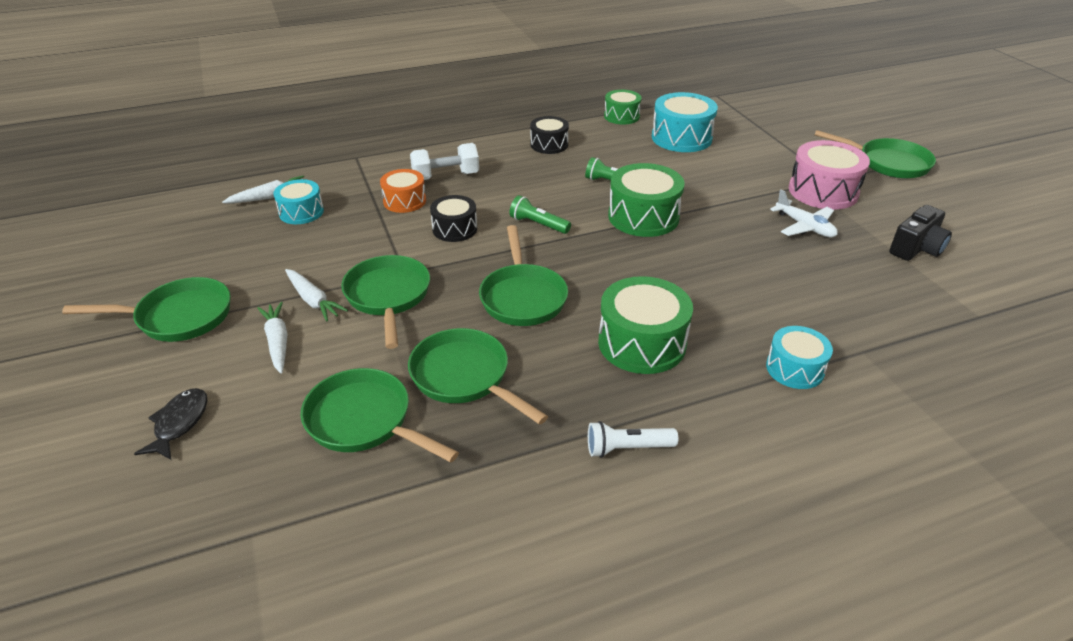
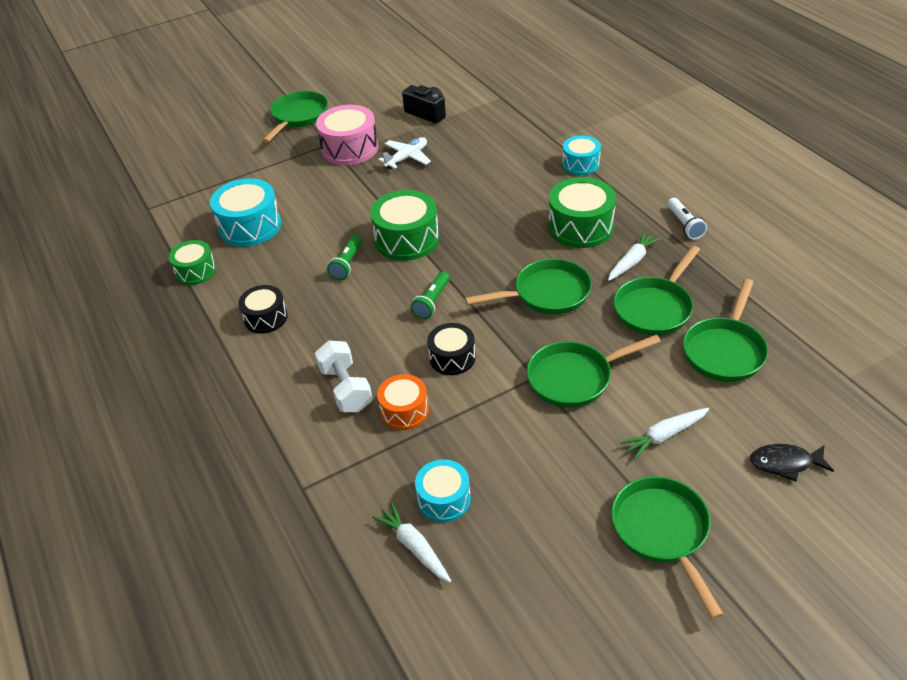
camera: 95 degrees left, 5 degrees up
white carrot [285,269,348,321] -> white carrot moved to [608,231,661,281]

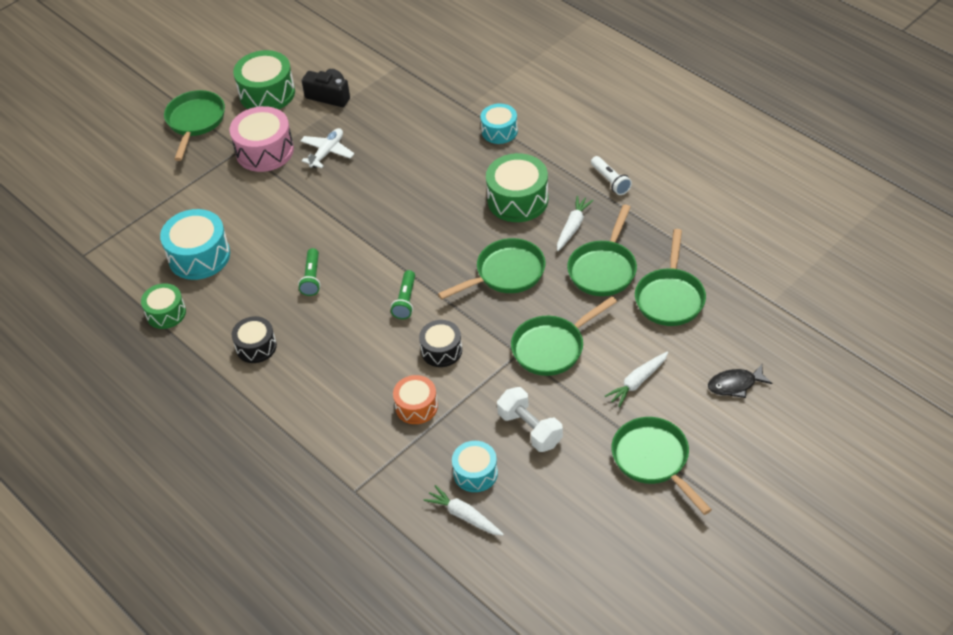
camera: 15 degrees left, 5 degrees up
white dumbbell [315,341,373,412] -> white dumbbell moved to [497,387,563,452]
green drum [370,190,439,261] -> green drum moved to [233,50,295,109]

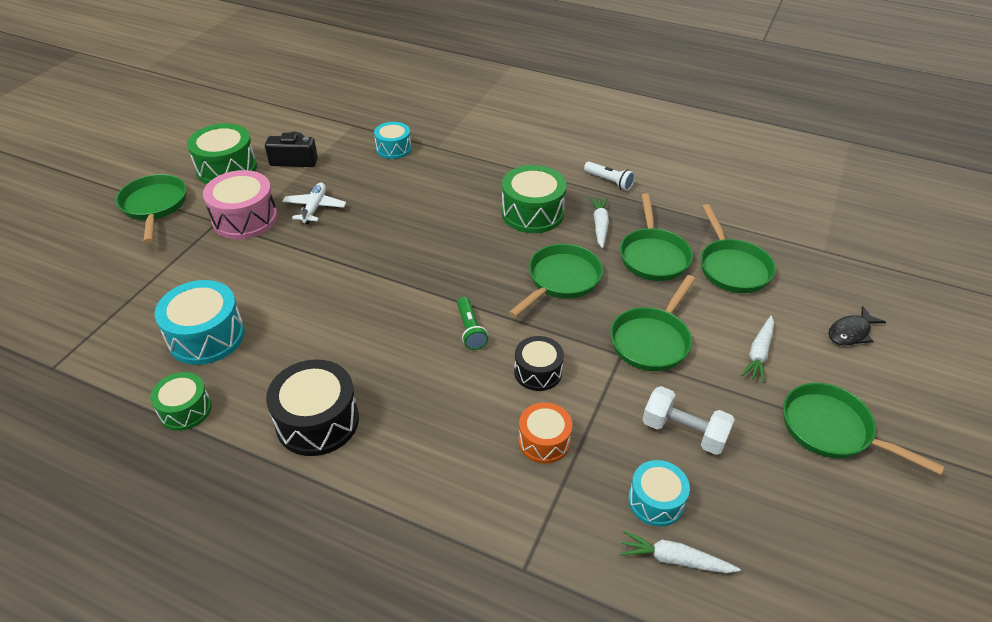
camera: 25 degrees left, 5 degrees down
black drum [231,316,277,363] -> black drum [266,359,359,456], size x1.61
green flashlight [298,248,321,296] -> none
turquoise drum [481,103,518,144] -> turquoise drum moved to [374,122,412,159]

